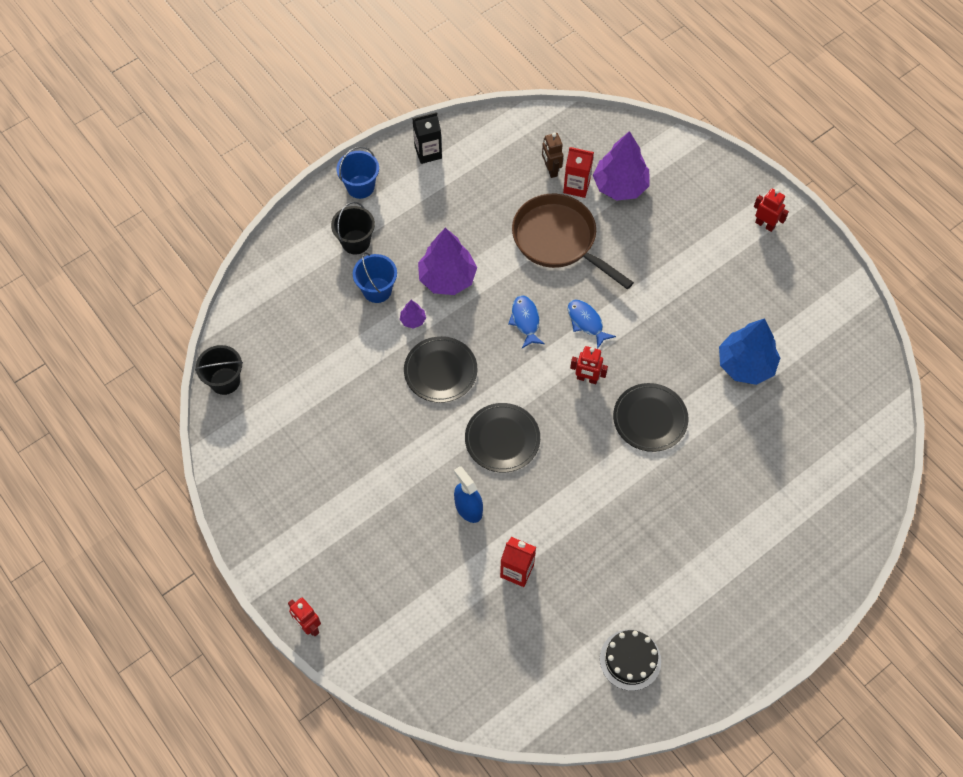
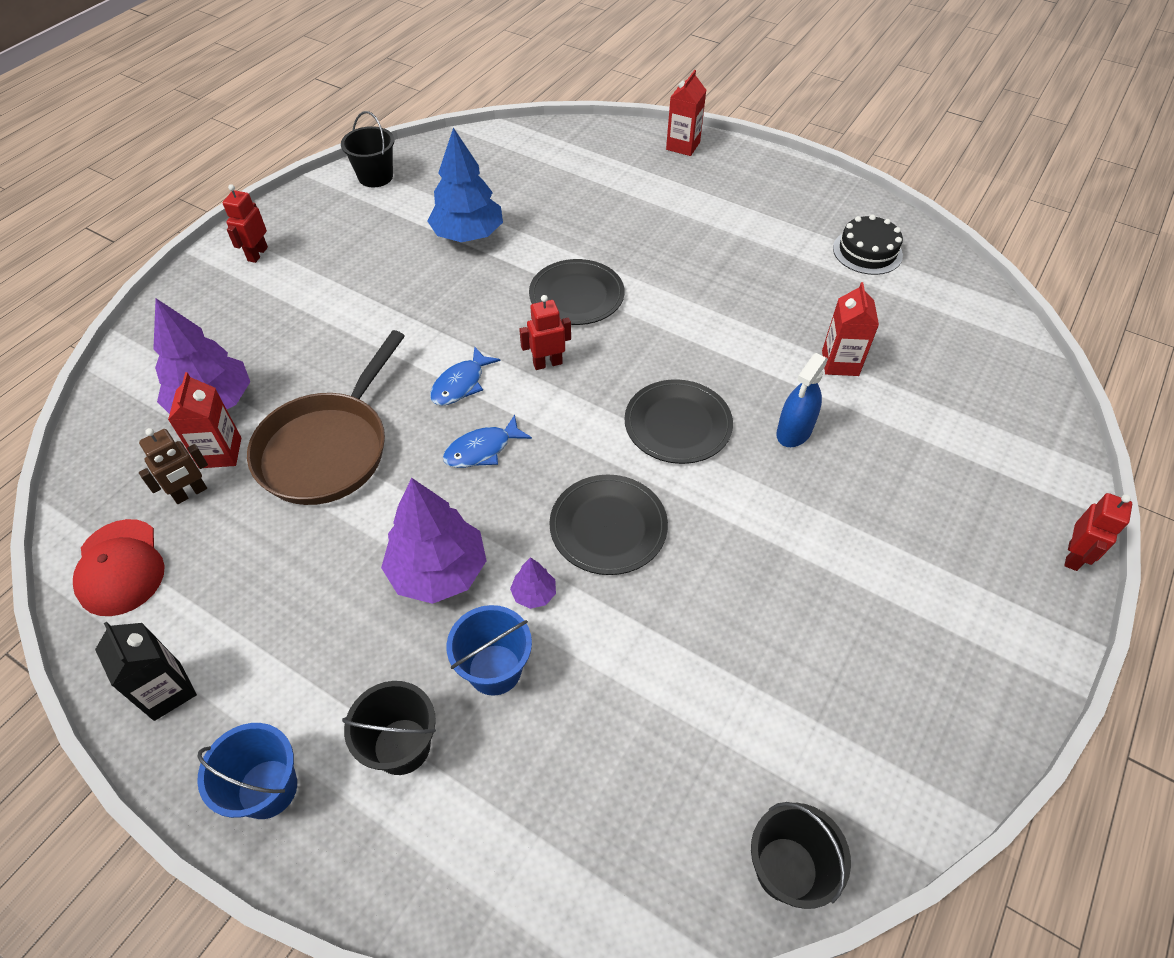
camera: 110 degrees left, 10 degrees down
red robot [570,346,608,384] -> red robot turned 105 degrees counterclockwise [519,295,571,370]
none -> red cap [73,519,164,616]
none -> black bucket [341,111,395,187]
none -> red carton [666,70,706,156]

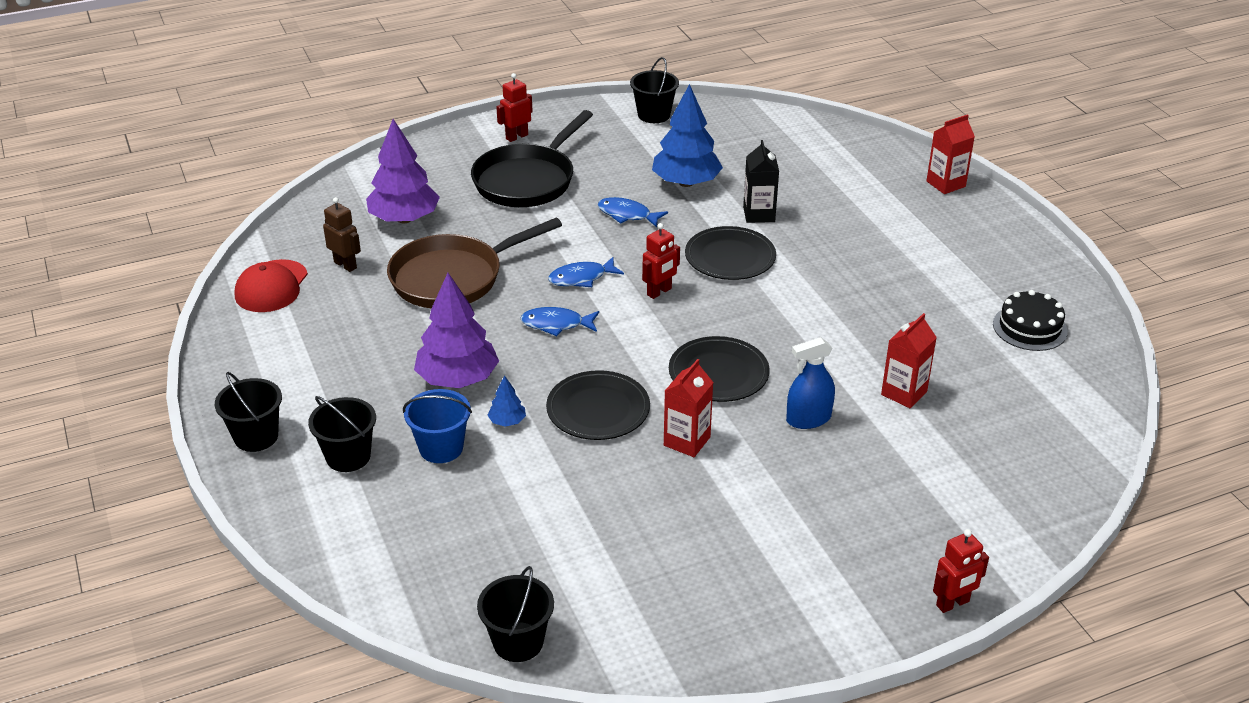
camera: 35 degrees right, 15 degrees down
black carton [95,622,197,721] -> black carton moved to [743,140,779,223]
brown robot [139,428,208,504] -> brown robot turned 135 degrees counterclockwise [323,197,361,272]
red carton [168,372,241,468] -> red carton moved to [664,359,714,457]
blue bucket [197,723,297,819] -> black bucket [215,372,282,452]
purple tree [510,557,556,609] -> blue tree [487,375,526,427]
red robot [519,295,571,370] -> red robot turned 120 degrees clockwise [642,223,680,299]
none -> black pan [471,110,593,207]
none -> blue fish [598,197,668,228]

